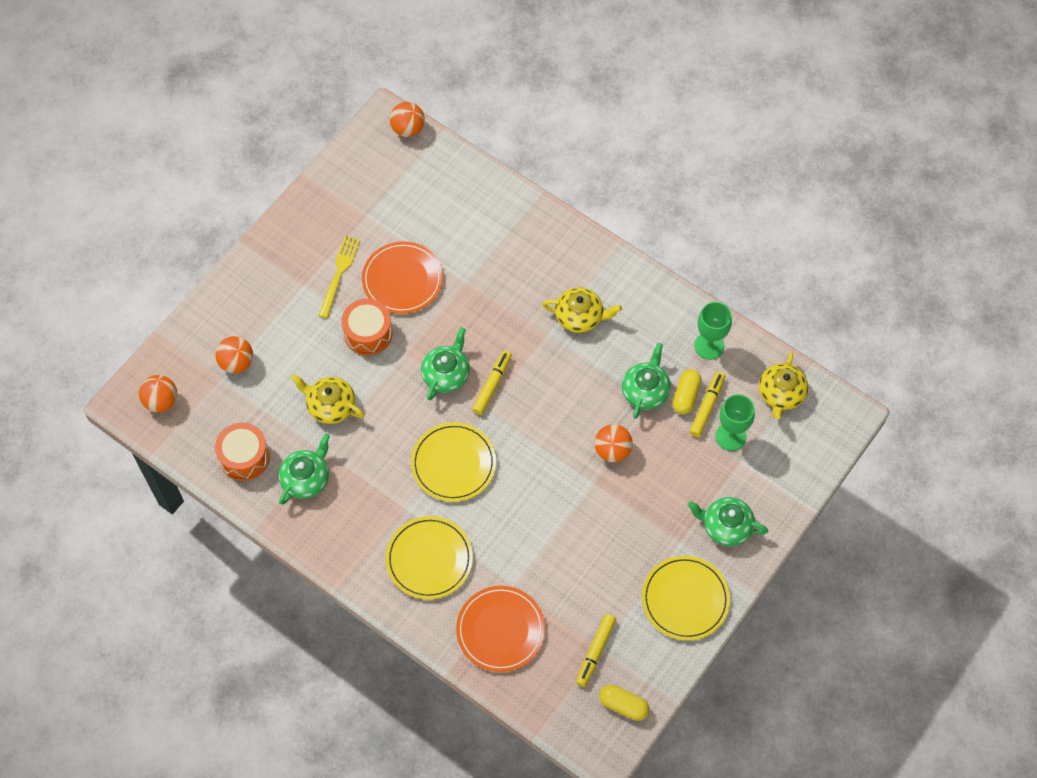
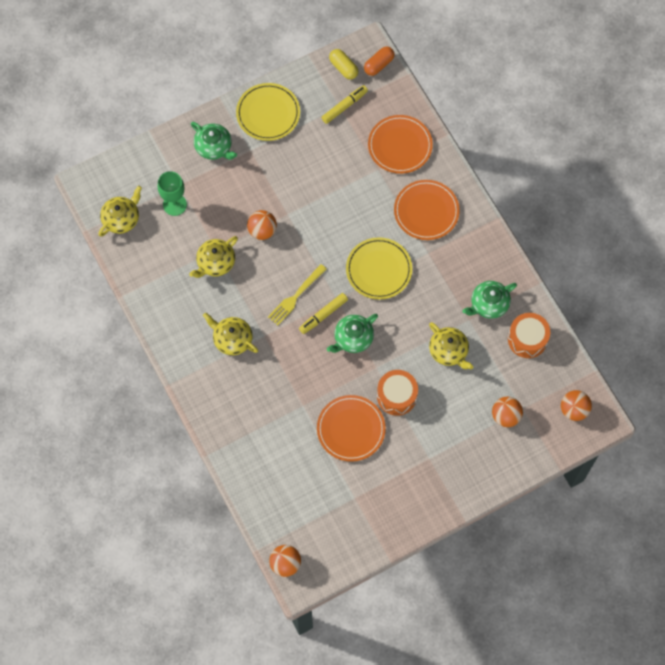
camera: 155 degrees left, 5 degrees up
yellow fork [318,236,360,318] -> yellow fork moved to [268,264,326,325]
yellow plate [386,516,473,599] -> orange plate [394,180,460,240]
green teapot [622,343,671,419] -> yellow teapot [189,236,238,278]
yellow capsule [673,369,701,414] -> none
yellow marker [690,372,725,437] -> none
green goblet [694,302,732,360] -> none
none -> orange capsule [364,47,394,76]

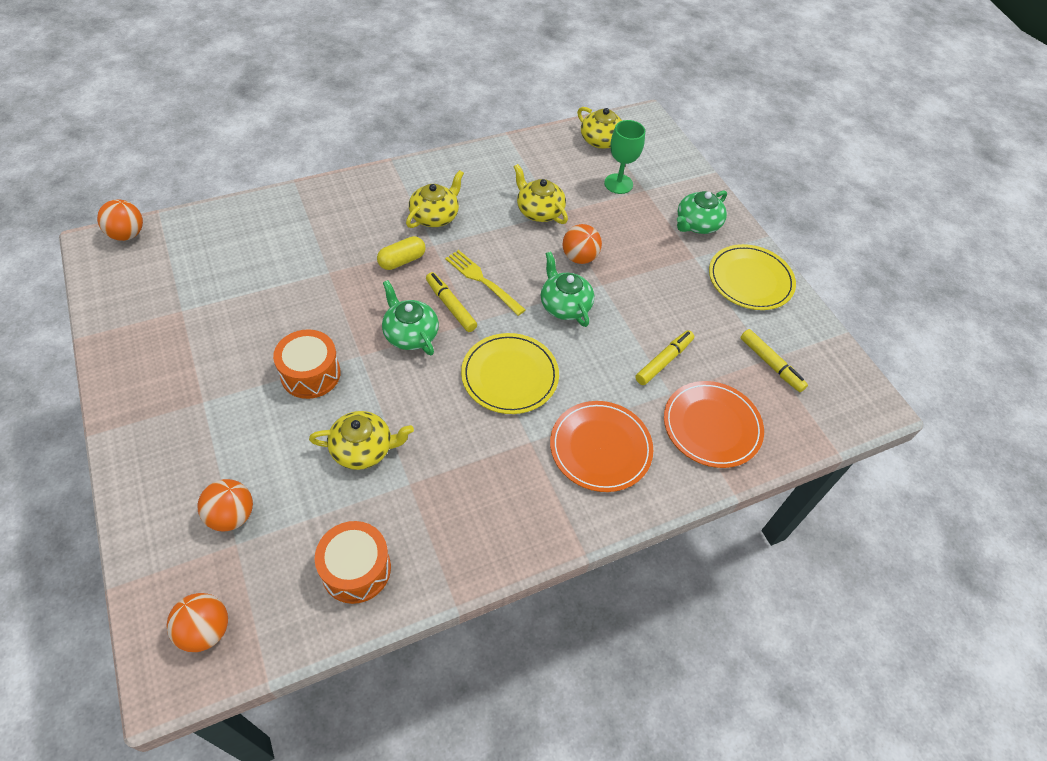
camera: 90 degrees right, 15 degrees down
orange plate [317,395,386,462] -> none
yellow capsule [329,49,358,80] -> yellow capsule moved to [377,236,426,270]
orange capsule [364,47,394,76] -> none
yellow teapot [429,322,473,369] -> yellow teapot turned 150 degrees counterclockwise [309,411,414,470]
green teapot [462,281,517,319] -> green teapot moved to [541,252,594,327]
none -> yellow marker [635,330,694,385]

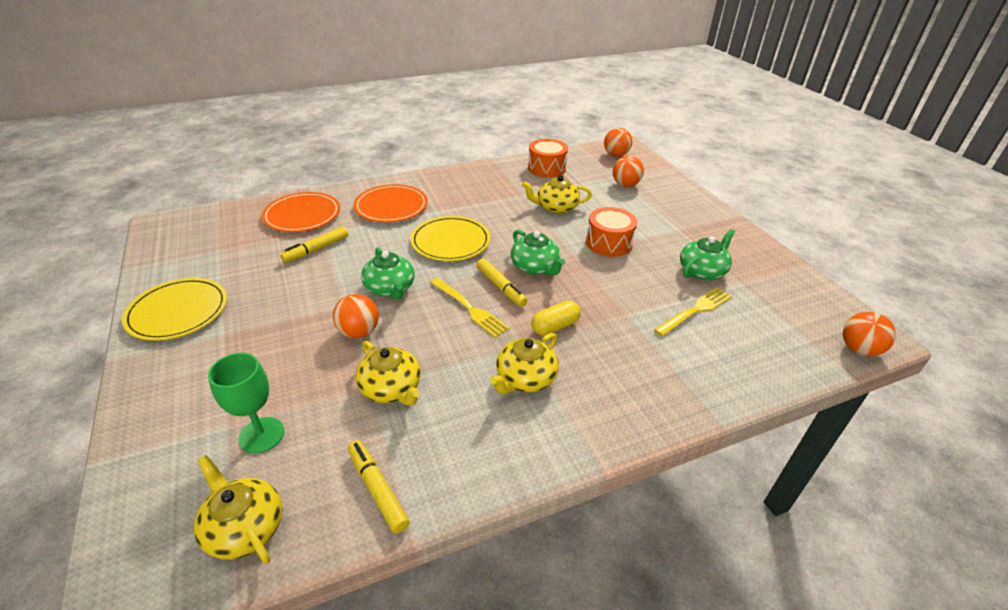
camera: 175 degrees left, 15 degrees down
green teapot [677,190,727,234] -> green teapot moved to [680,229,735,280]
yellow marker [741,329,808,392] -> yellow marker moved to [348,440,410,534]
none -> yellow fork [654,287,732,336]

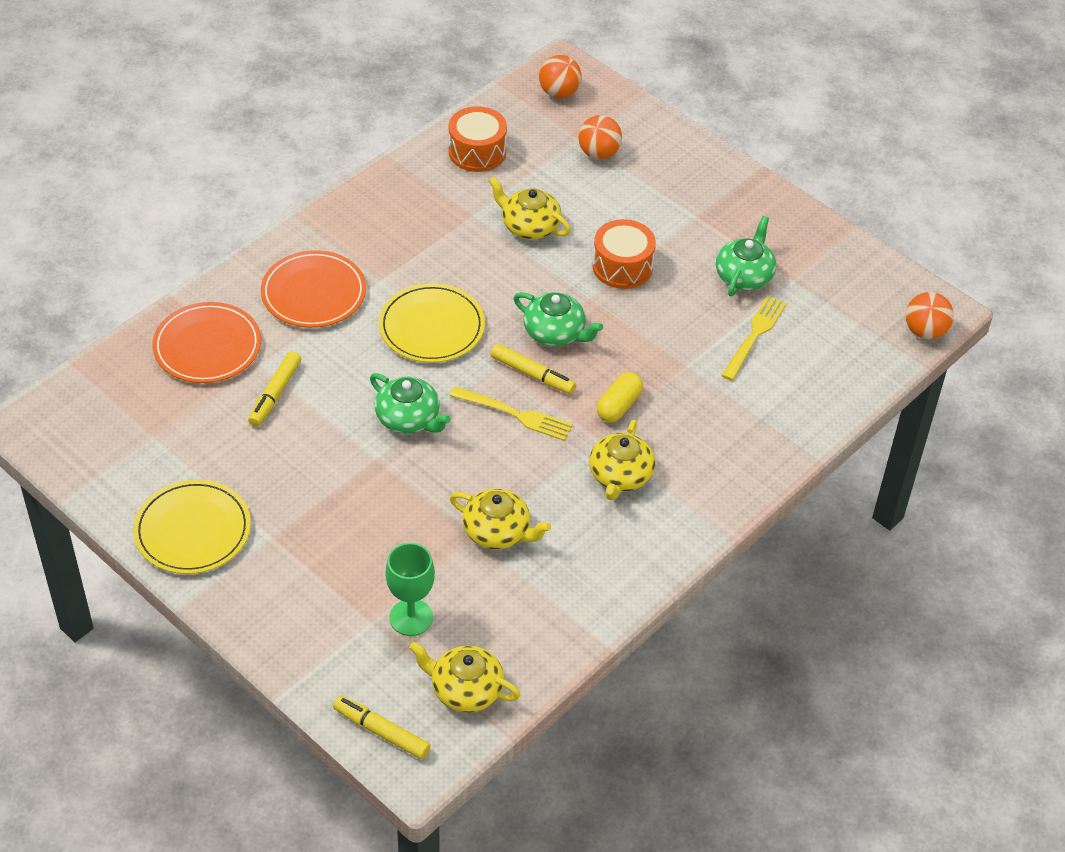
camera: 25 degrees left, 10 degrees up
orange ball [333,294,379,338] -> none
yellow marker [348,440,410,534] -> yellow marker moved to [333,696,431,759]
yellow teapot [522,175,592,214] -> yellow teapot turned 60 degrees clockwise [489,177,571,240]

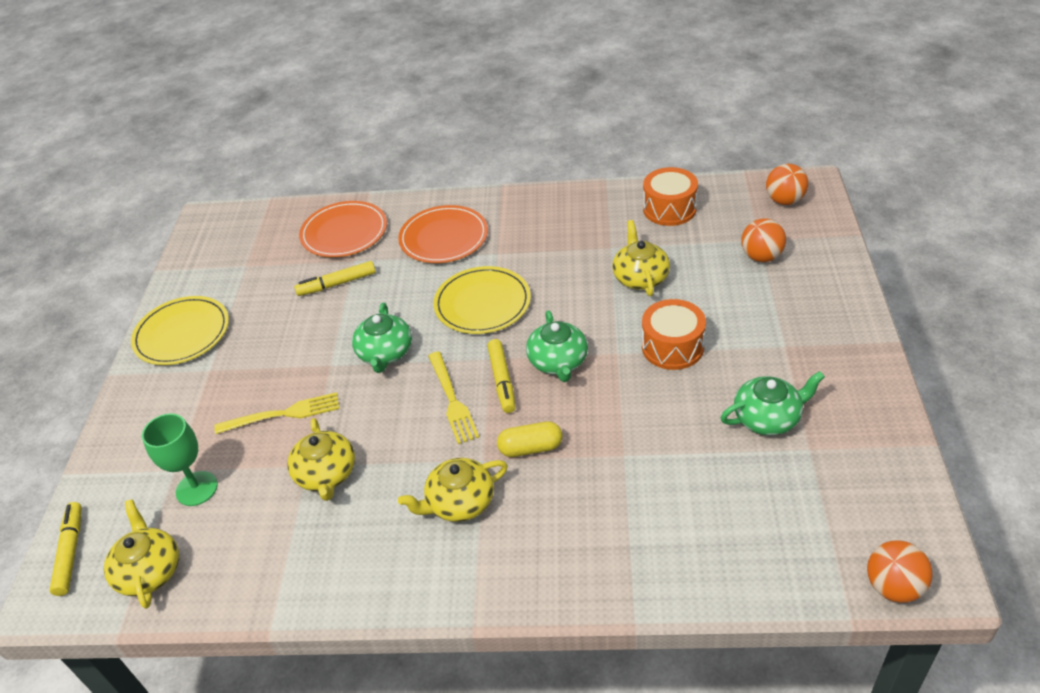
camera: 55 degrees right, 5 degrees down
yellow fork [721,296,787,381] -> yellow fork moved to [214,392,340,434]

